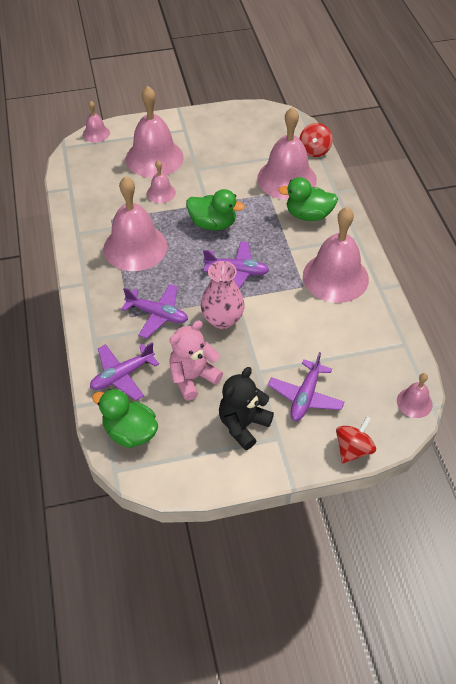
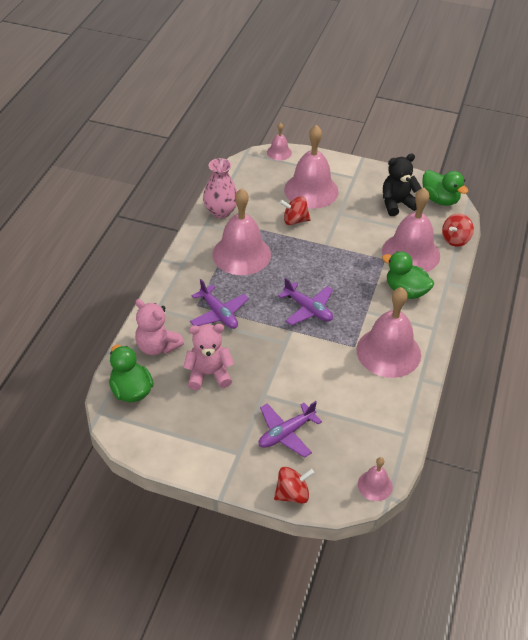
camera: 30 degrees right, 5 degrees down
purple plane [90,343,159,401] -> pink teddy bear [135,299,184,355]
pink bell [147,160,176,203] -> red spinning top [280,196,311,225]
green duck [186,189,245,230] -> green duck moved to [422,170,468,206]
pink vase [201,261,245,329] -> pink vase moved to [203,158,237,219]
black teddy bear [219,367,274,450] -> black teddy bear moved to [383,153,421,216]

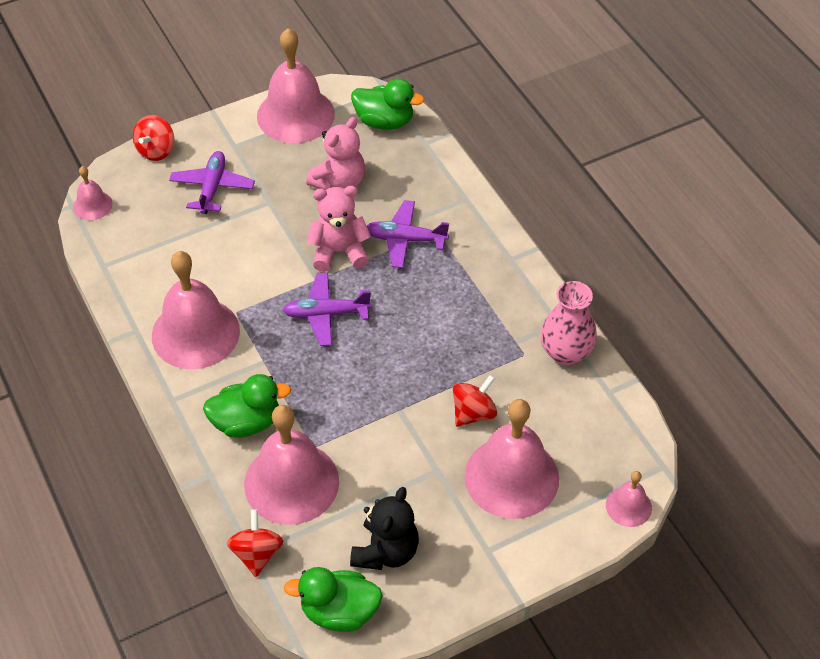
camera: 135 degrees right, 5 degrees up
pink teddy bear [135,299,184,355] -> pink teddy bear moved to [307,186,371,272]
pink bell [212,188,271,275] -> pink bell moved to [257,28,335,143]

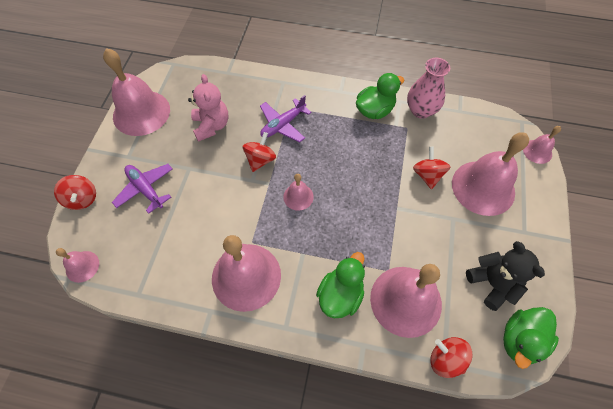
camera: 50 degrees left, 10 degrees up
purple plane [283,272,371,346] -> pink bell [283,174,314,211]
pink teddy bear [307,186,371,272] -> red spinning top [243,132,276,172]
green duck [351,79,424,130] -> green duck moved to [356,73,404,119]

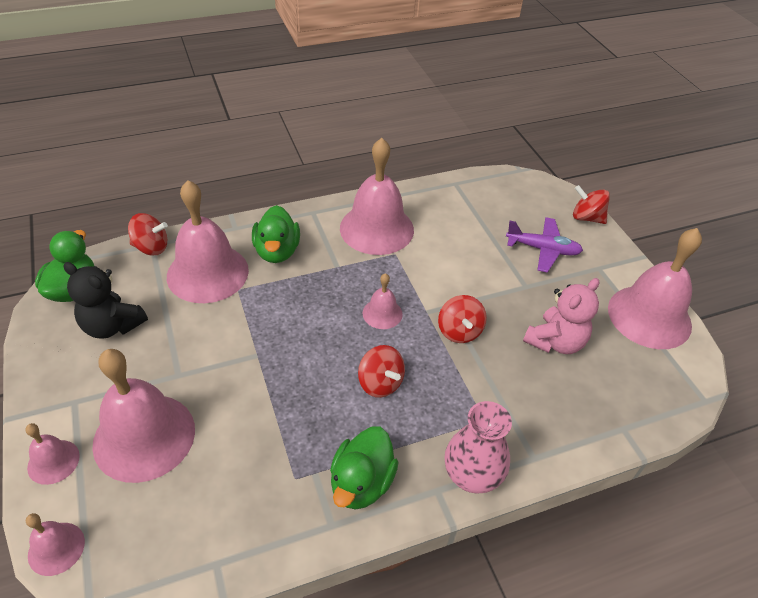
camera: 145 degrees right, 15 degrees down
pink bell [56,248,99,283] -> pink bell moved to [25,423,80,485]
pink teddy bear [188,74,228,142] -> pink teddy bear turned 90 degrees counterclockwise [523,278,600,354]
purple plane [260,95,312,143] -> none
pink vase [407,58,450,119] -> pink vase moved to [445,401,512,494]
red spinning top [413,147,450,189] -> red spinning top moved to [358,345,405,398]

